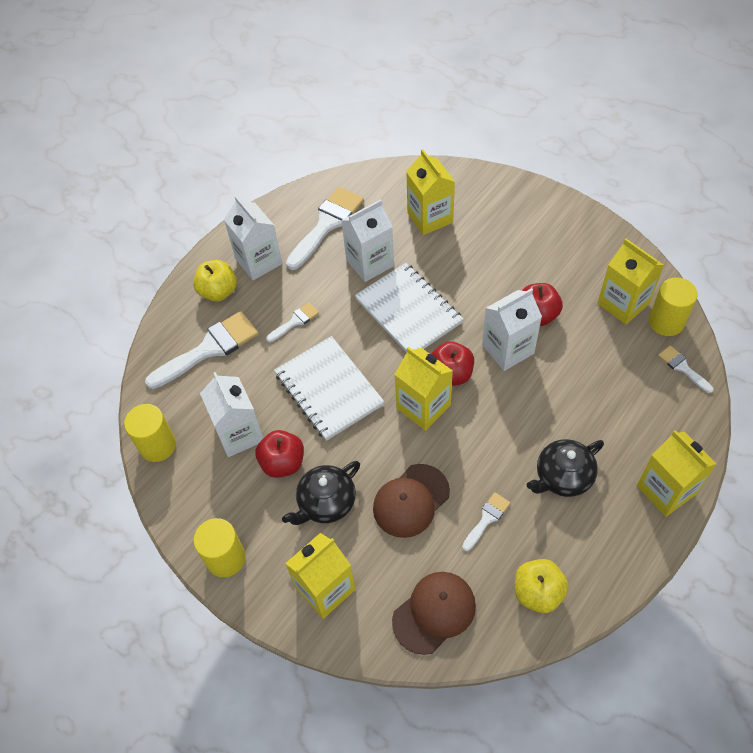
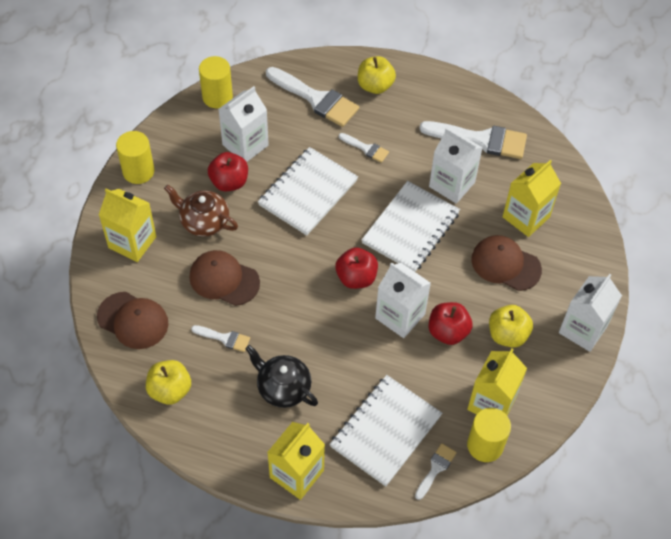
camera: 65 degrees right, 0 degrees up
white carton [224,196,282,280] -> white carton moved to [559,274,622,352]
black teapot [282,461,360,525] -> brown teapot [164,185,238,237]
yellow carton [394,347,453,431] -> none
none -> white notebook [330,375,442,487]
none -> brown cap [471,235,542,291]
none -> yellow apple [489,305,533,348]

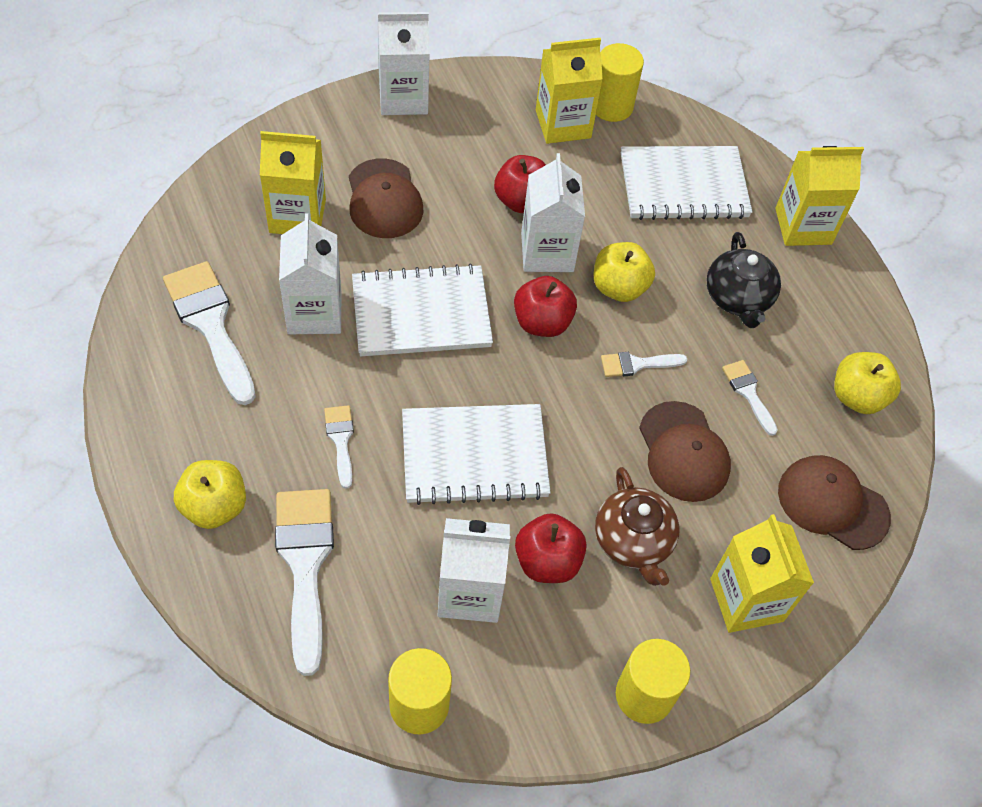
camera: 135 degrees left, 0 degrees up
brown cap [97,292,168,349] -> brown cap turned 45 degrees counterclockwise [778,455,891,550]
white brush [415,443,457,500] -> white brush moved to [601,352,687,377]
yellow apple [489,305,533,348] -> yellow apple moved to [594,242,655,302]

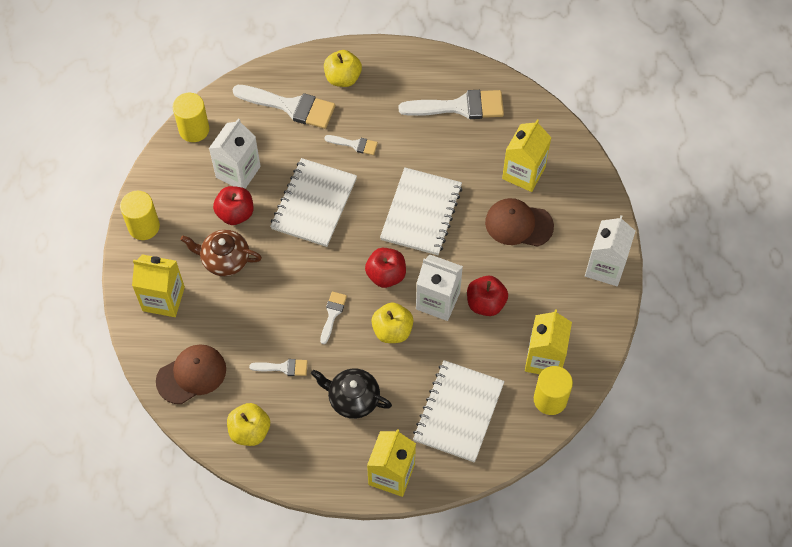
camera: 120 degrees right, 5 degrees up
white carton [279,213,341,334] -> none
brown cap [639,401,731,502] -> none

